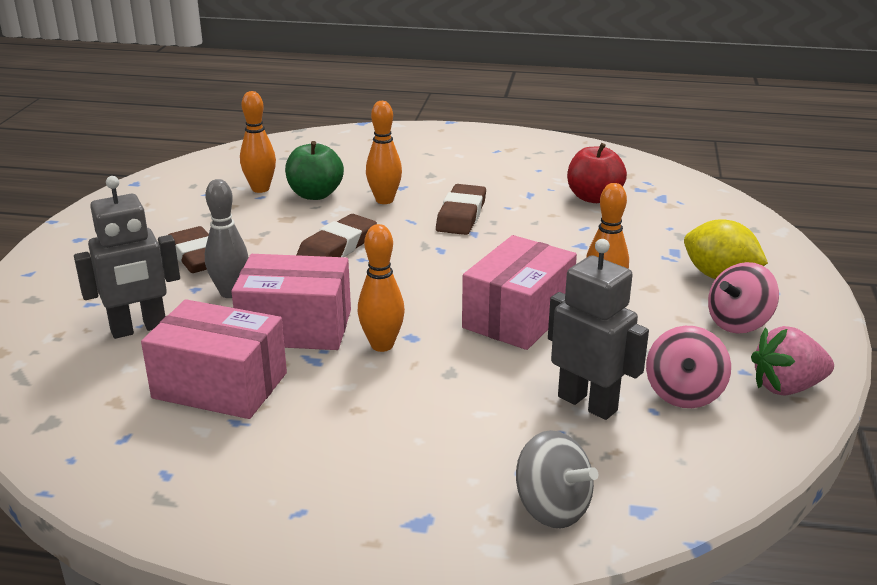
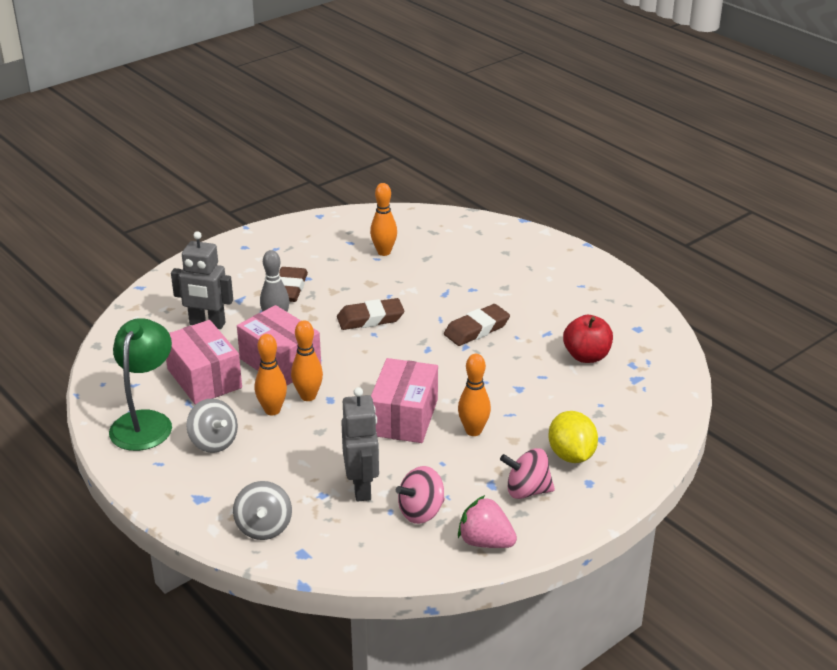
camera: 40 degrees right, 5 degrees up
green apple [285,141,344,200] -> none
orange bowling pin [366,101,402,204] -> orange bowling pin moved to [255,334,287,415]
pink box [462,235,577,350] -> pink box turned 60 degrees counterclockwise [371,358,438,443]
none -> green lamp [109,318,172,451]
none -> grey spinning top [186,399,238,453]

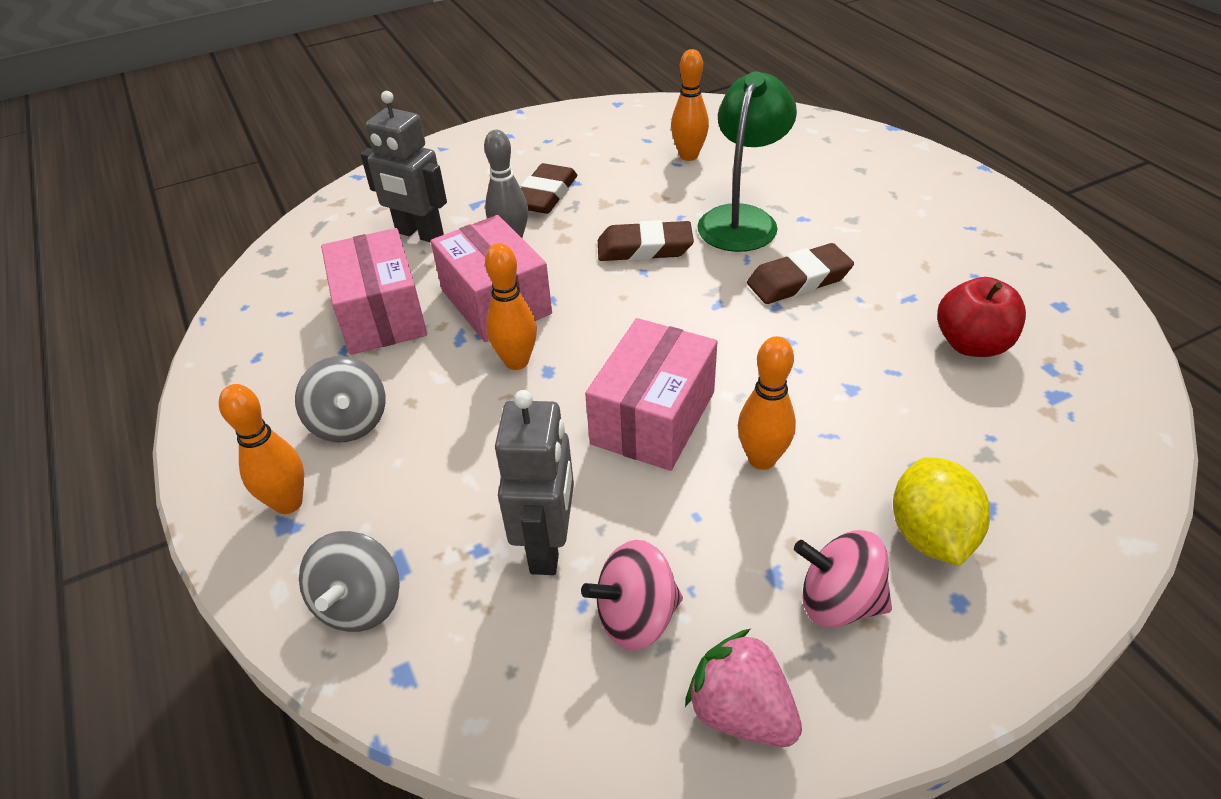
camera: 15 degrees right, 10 degrees up
green lamp [109,318,172,451] -> green lamp moved to [697,71,797,252]
orange bowling pin [255,334,287,415] -> orange bowling pin moved to [219,384,304,514]

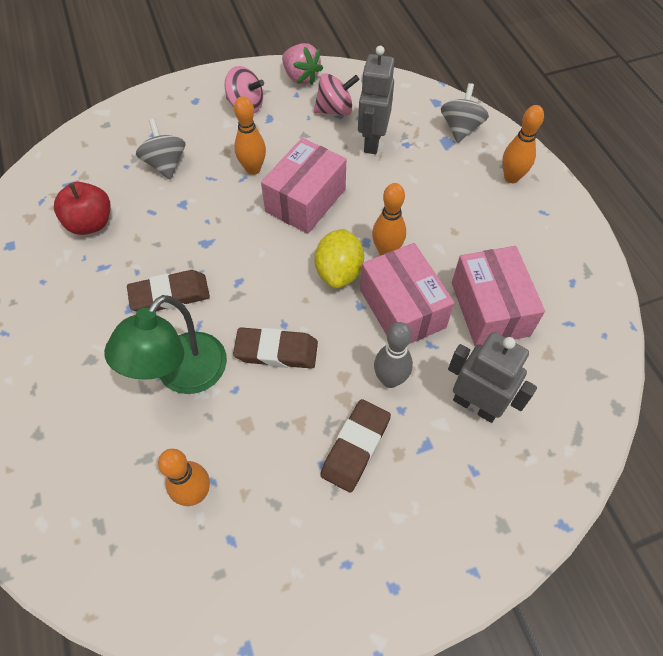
camera: 175 degrees left, 15 degrees up
grey spinning top [295,356,386,442] -> grey spinning top moved to [136,119,185,180]
yellow lemon [893,457,990,566] -> yellow lemon moved to [314,229,364,289]

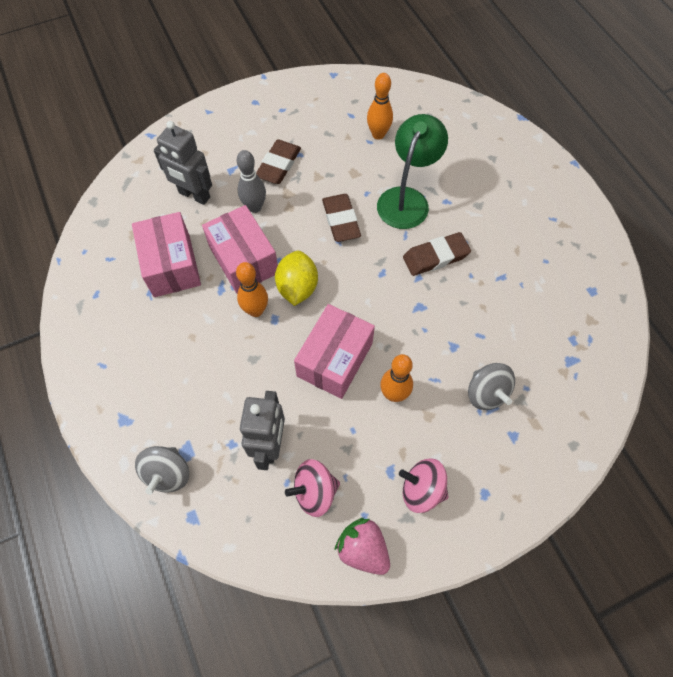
camera: 175 degrees right, 5 degrees up
red apple [54,182,111,235] -> none
brown eraser [233,327,318,369] -> brown eraser turned 75 degrees clockwise [322,194,361,242]
orange bowling pin [502,105,544,183] -> none

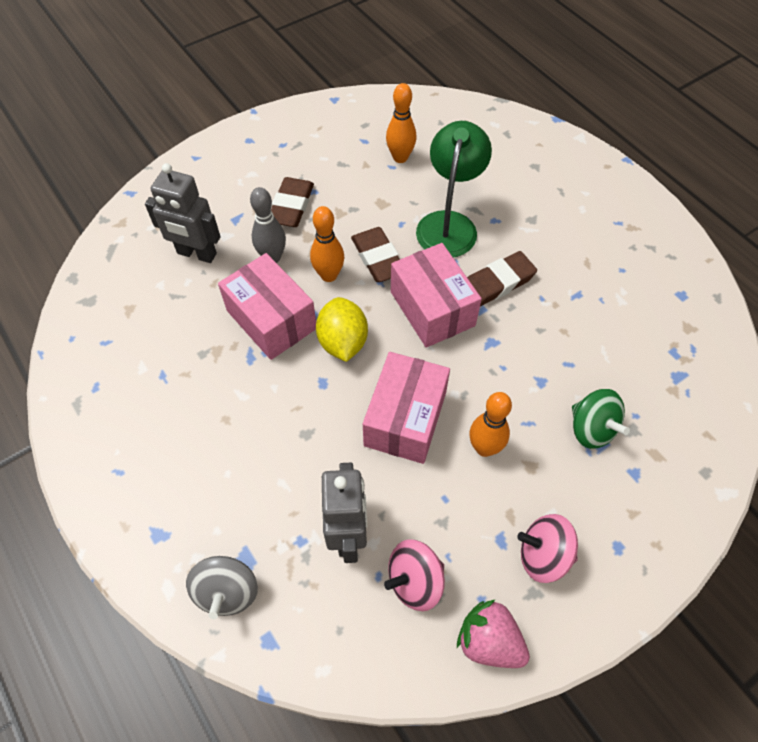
camera: 10 degrees left, 5 degrees down
pink box [132,212,201,297] -> pink box moved to [391,243,482,348]
orange bowling pin [236,262,268,317] -> orange bowling pin moved to [310,206,344,282]
grey spinning top [468,363,515,410] -> green spinning top [572,389,630,449]

